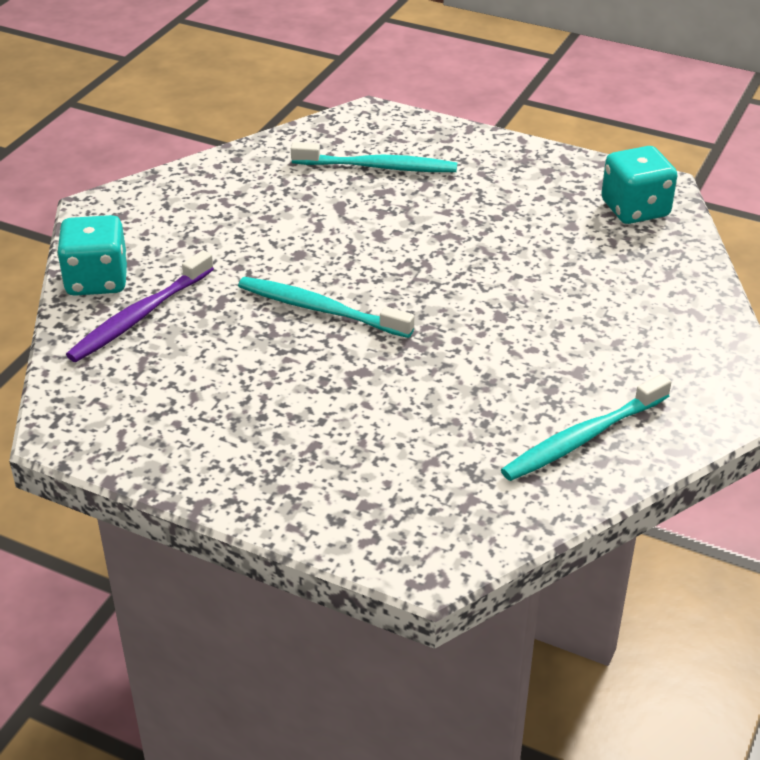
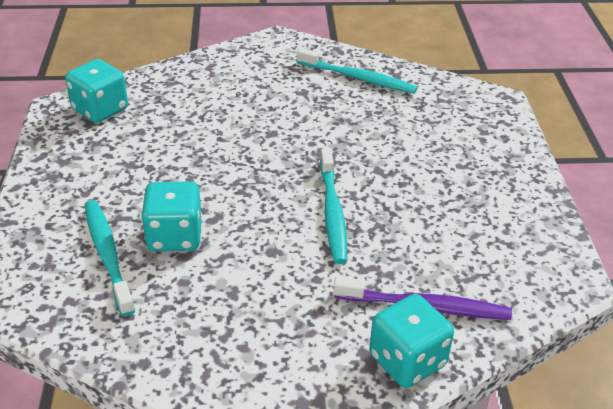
camera: 120 degrees left, 0 degrees up
none -> turquoise dice [141,181,202,251]

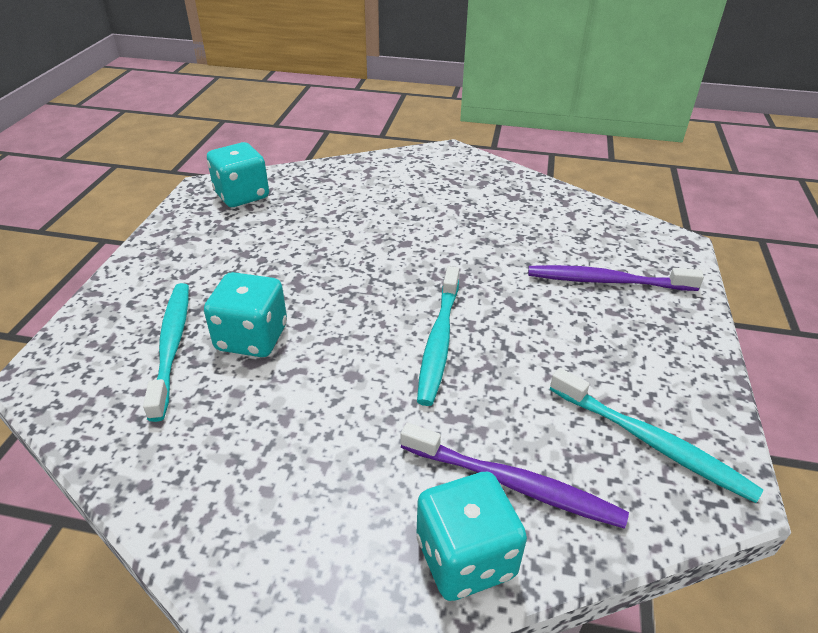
camera: 15 degrees right, 0 degrees up
turquoise toothbrush [297,48,418,94] -> turquoise toothbrush moved to [550,368,763,503]
none -> purple toothbrush [528,265,704,291]

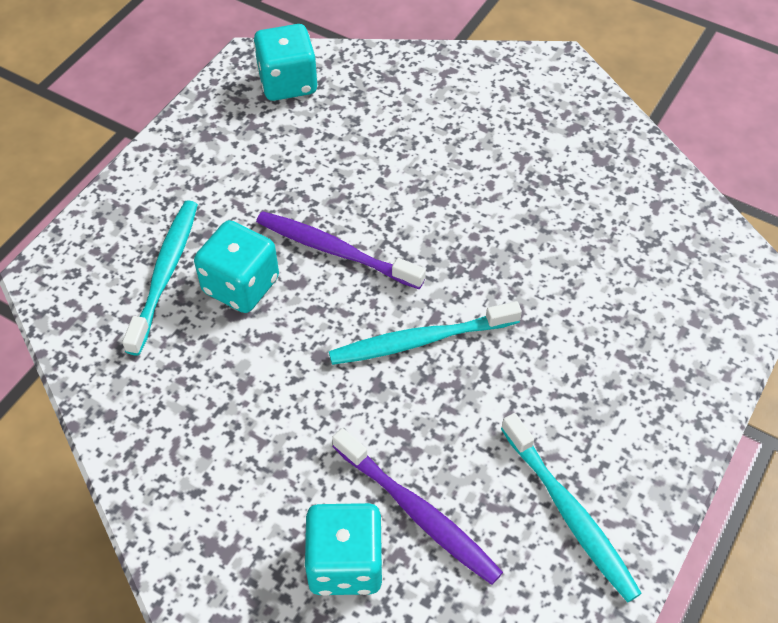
camera: 20 degrees right, 15 degrees up
turquoise toothbrush [417,266,459,406] -> turquoise toothbrush turned 45 degrees clockwise [329,301,522,365]
purple toothbrush [528,265,704,291] -> purple toothbrush moved to [256,211,426,289]

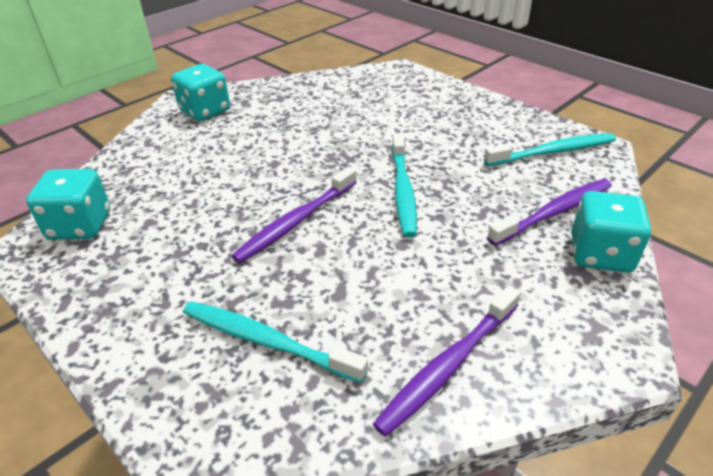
camera: 75 degrees left, 15 degrees down
turquoise dice [194,220,279,313] -> turquoise dice moved to [171,64,230,121]
none -> purple toothbrush [373,286,521,437]

